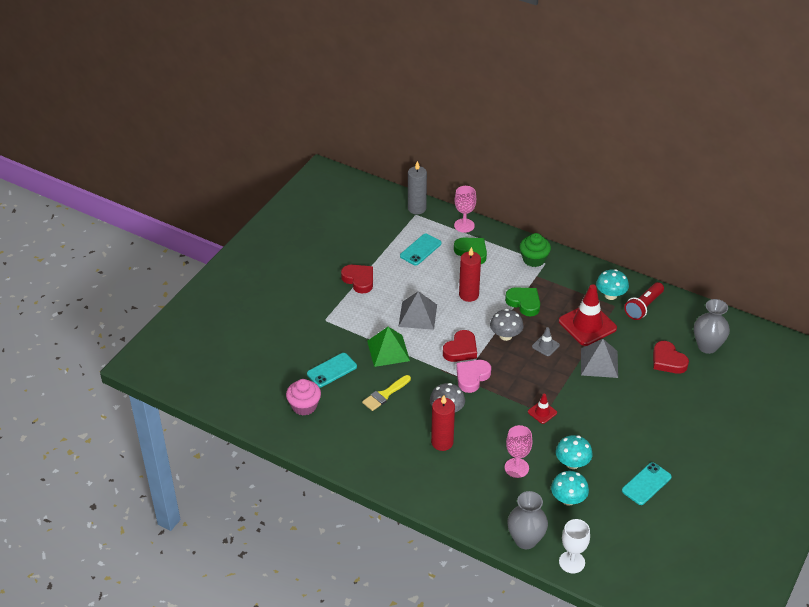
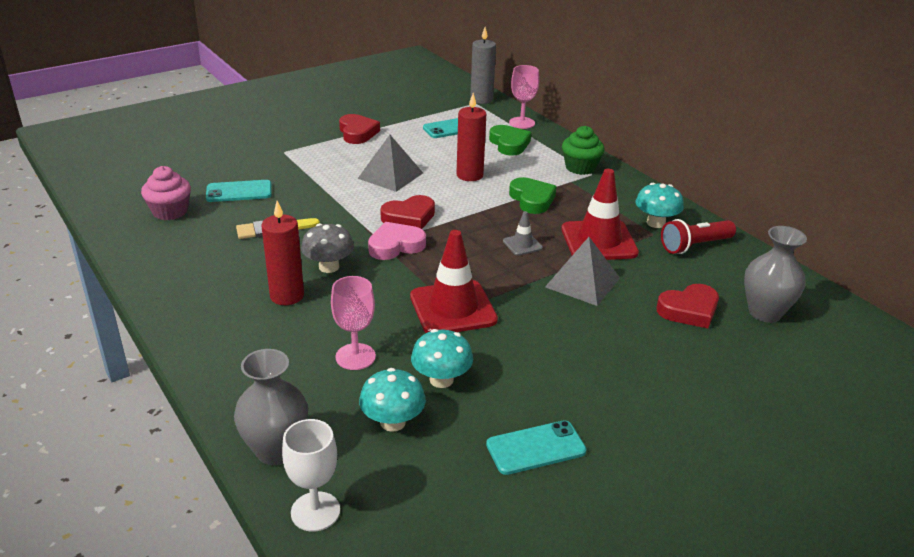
camera: 25 degrees right, 10 degrees down
green pyramid [367,327,410,367] -> none
grey mushroom [490,309,524,341] -> none
red traffic cone [528,394,557,424] -> red traffic cone [410,230,498,333], size x2.12
red heart [653,341,689,374] -> red heart turned 105 degrees counterclockwise [657,284,719,328]

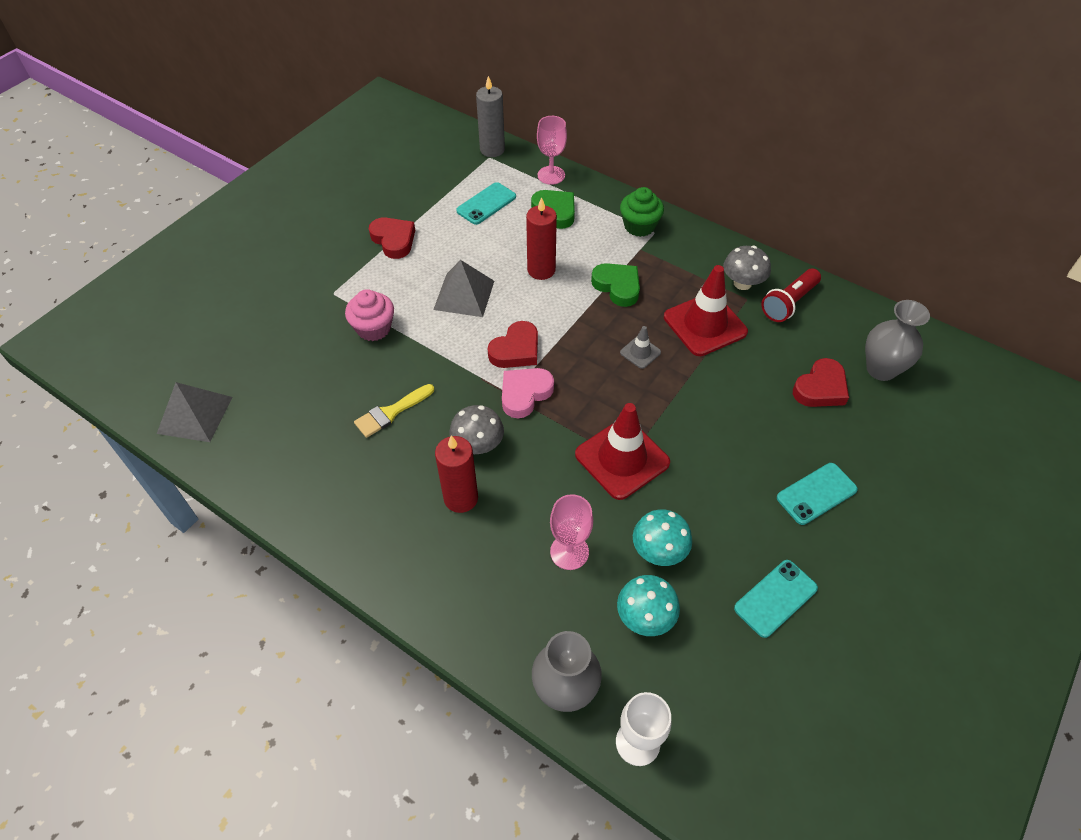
camera: 20 degrees left, 20 degrees up
pink cupcake [141,166,191,220] -> pink cupcake moved to [345,289,394,341]
turquoise phone [206,180,272,202] -> turquoise phone moved to [777,463,858,525]
grey pyramid [545,237,620,306] -> grey pyramid moved to [157,382,233,442]
turquoise mushroom [635,183,684,228] -> grey mushroom [723,246,771,290]

